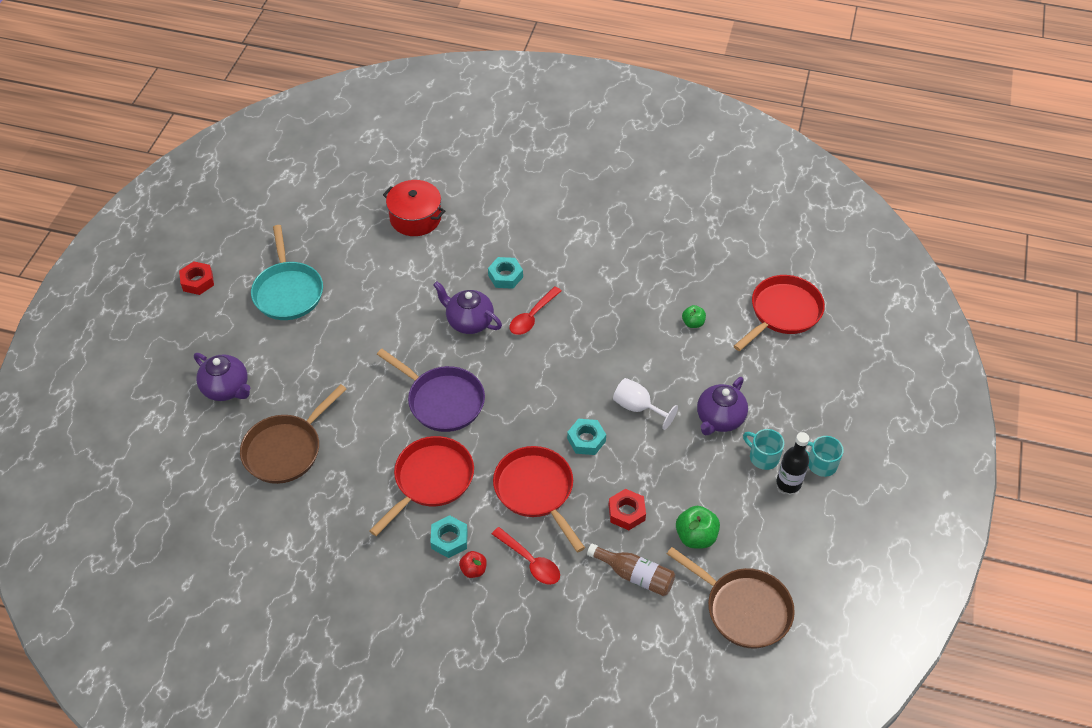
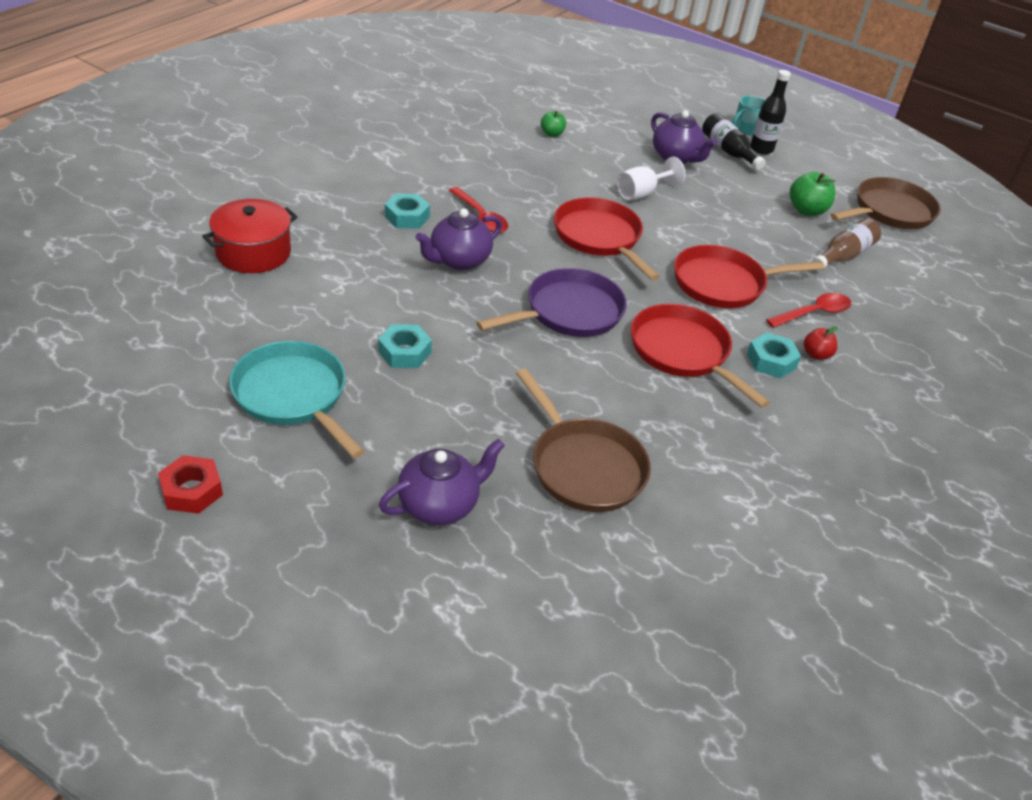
camera: 75 degrees left, 10 degrees down
turquoise pan [251,225,323,320] -> turquoise pan turned 135 degrees counterclockwise [229,341,365,458]
turquoise nut [567,419,606,455] -> turquoise nut moved to [378,324,432,368]
red nut [609,489,646,530] -> none
red pan [734,275,825,351] -> red pan moved to [554,197,660,281]
turquoise mug [743,429,784,470] -> black bottle [702,113,766,170]

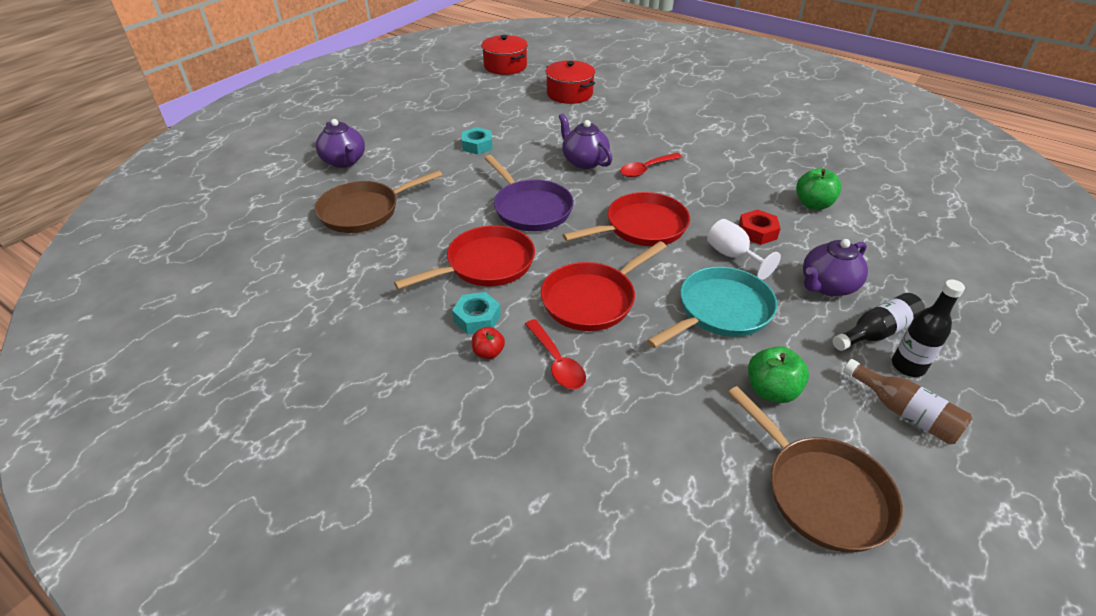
camera: 95 degrees right, 0 degrees up
red nut [158,455,223,514] -> red nut moved to [738,209,781,245]
turquoise pan [229,341,365,458] -> turquoise pan moved to [647,267,777,348]
turquoise nut [385,194,430,228] -> none
green apple [541,111,566,137] -> green apple [796,168,842,210], size x1.63
red pan [674,245,825,308] -> red pan turned 120 degrees counterclockwise [541,241,667,331]
turquoise mug [732,96,765,135] -> none
brown bottle [812,218,881,267] -> brown bottle moved to [843,359,972,445]
none -> red pot [481,35,528,75]

